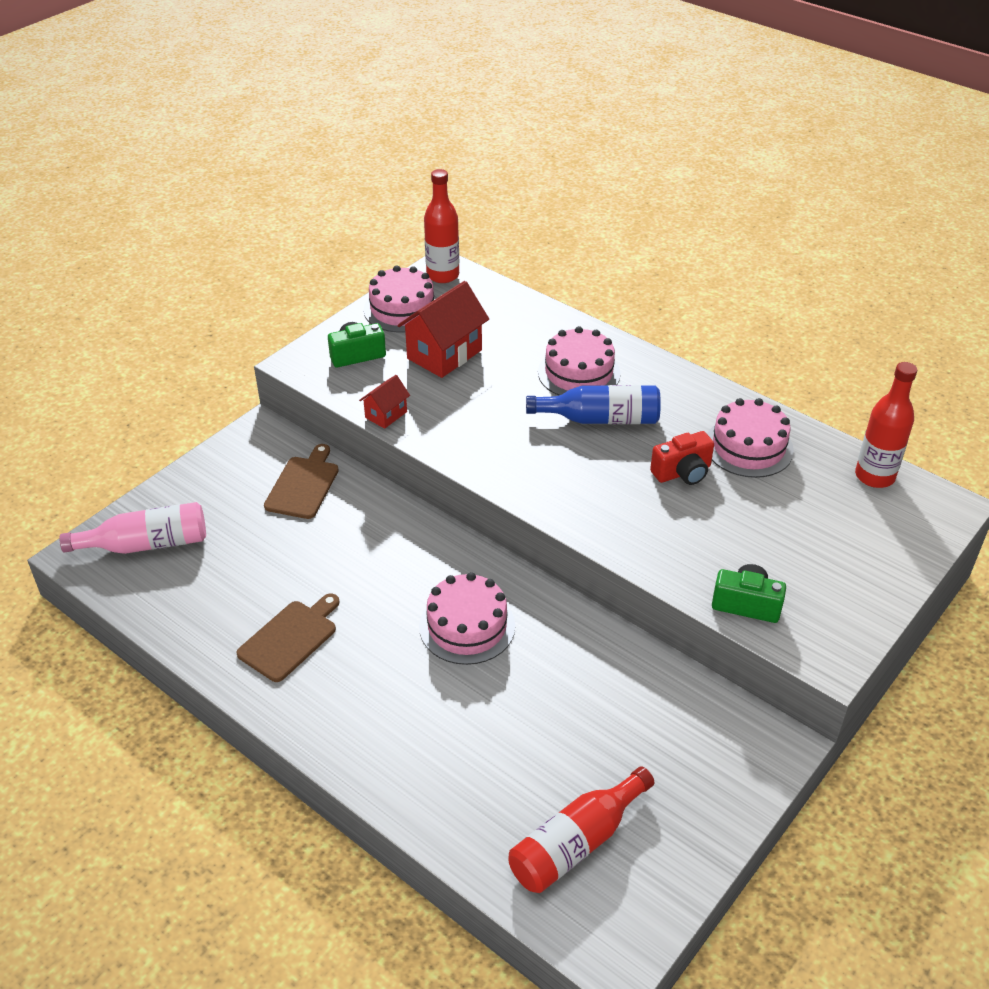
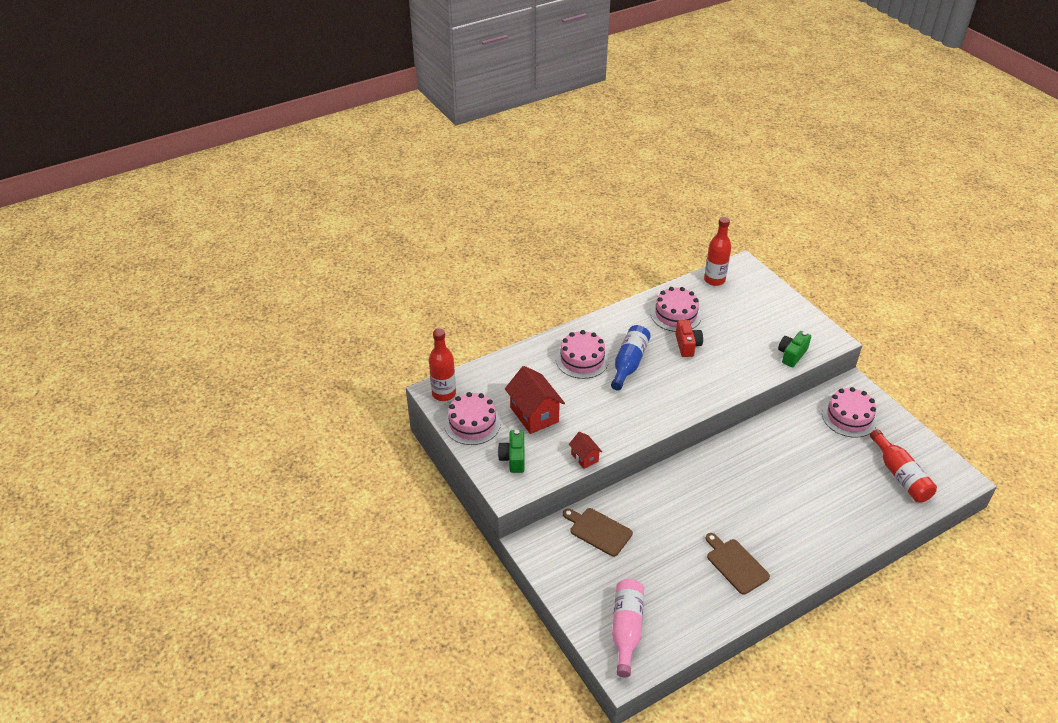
camera: 70 degrees left, 0 degrees up
pink cake [419,572,515,665] -> pink cake moved to [822,387,877,438]

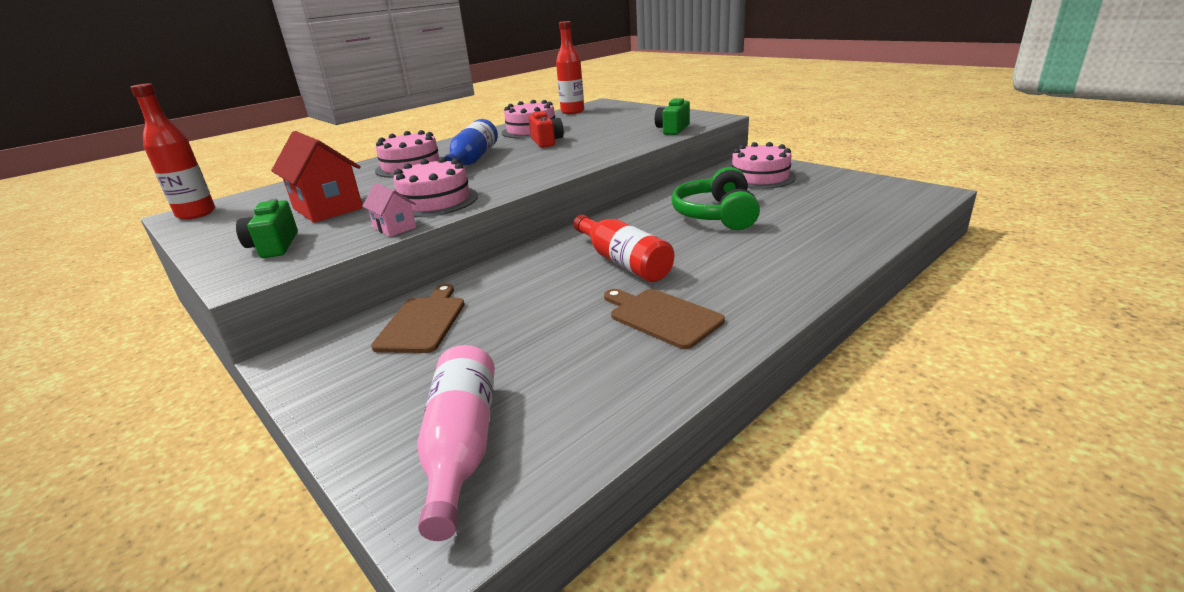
camera: 10 degrees left, 15 degrees down
pink cake [444,392,501,445] -> pink cake moved to [393,157,478,217]
brown cutting board [563,508,633,557] -> brown cutting board turned 75 degrees clockwise [371,284,465,353]
red house [569,432,602,469] -> pink house [362,183,416,237]
red bottle [870,429,937,502] -> red bottle moved to [573,215,674,282]
none -> green headphones [671,167,760,230]

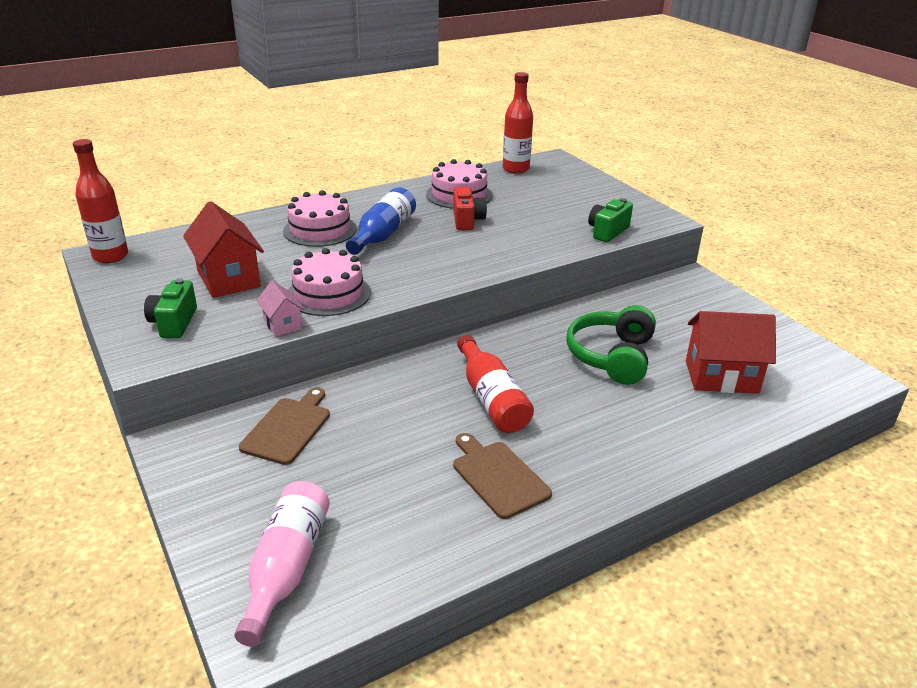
camera: 10 degrees right, 5 degrees up
pink cake [732,142,796,189] -> none
none -> red house [686,311,776,394]

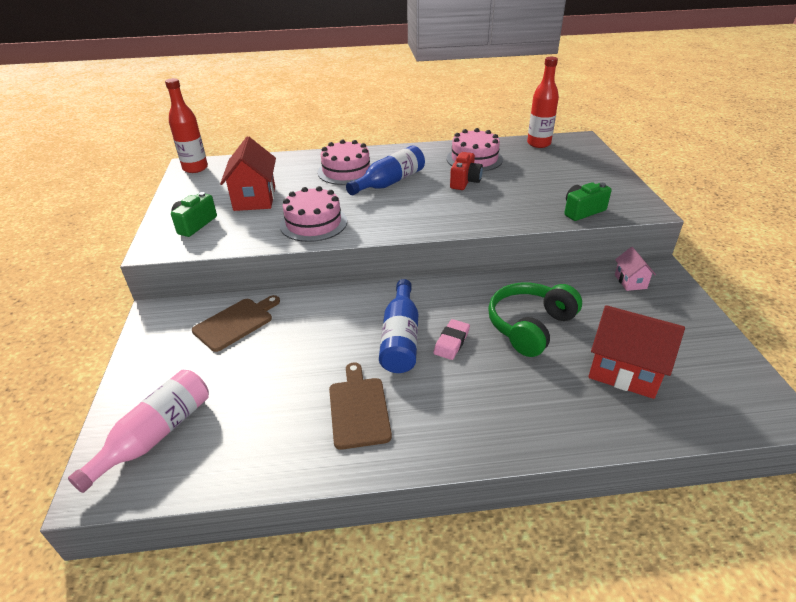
camera: 25 degrees right, 5 degrees up
pink house [257,281,304,336] -> pink house moved to [615,247,656,291]
red bottle [457,335,534,433] -> blue bottle [379,279,418,373]
none -> pink eraser [434,319,470,360]

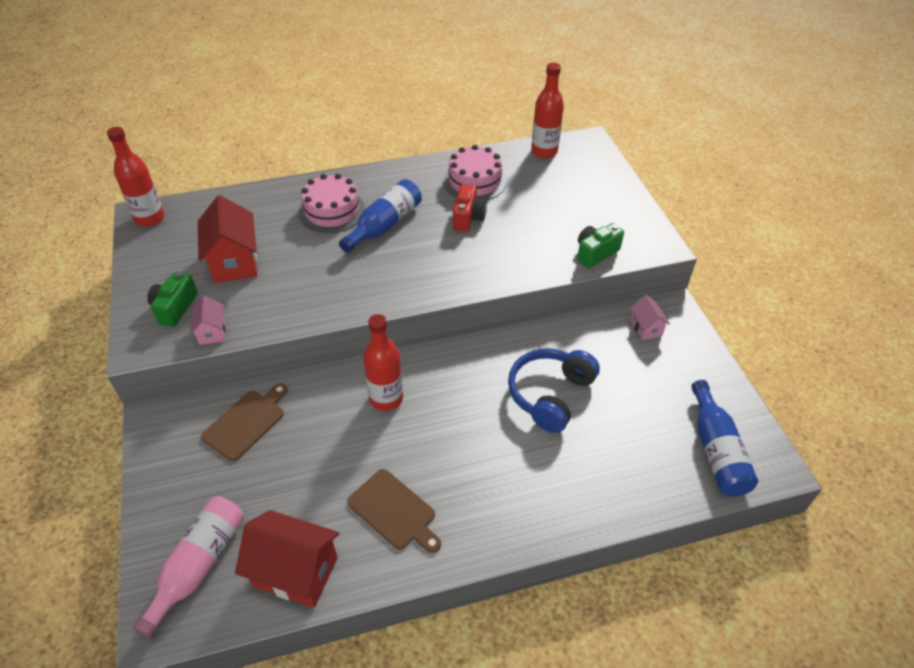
camera: 10 degrees left, 10 degrees up
pink cake [280,186,347,242] -> none
brown cutting board [329,363,392,450] -> brown cutting board turned 150 degrees clockwise [347,469,441,553]
blue bottle [379,279,418,373] -> blue bottle moved to [691,380,758,497]
pink eraser [434,319,470,360] -> none
green headphones [488,282,582,357] -> blue headphones [508,348,600,433]
red house [588,305,685,399] -> red house moved to [235,510,339,608]
none -> pink house [190,296,225,345]
none -> red bottle [363,314,403,411]

